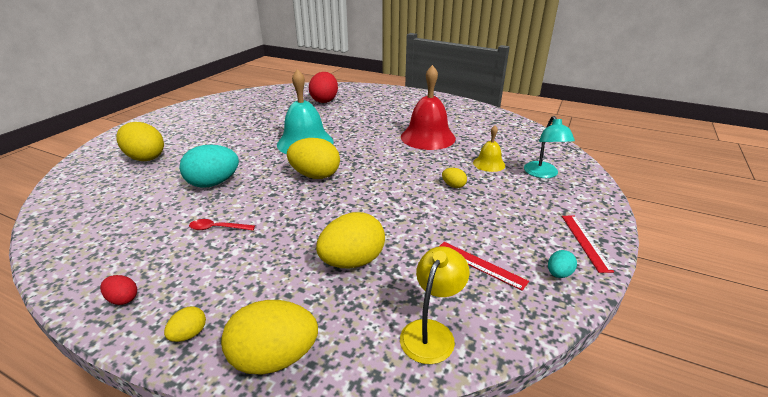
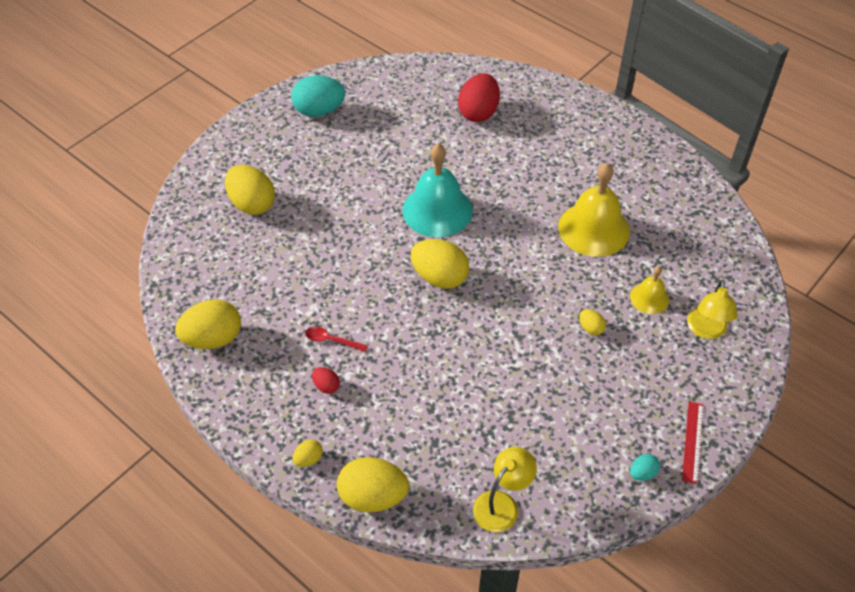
camera: 15 degrees right, 20 degrees up
red egg [100,275,137,305] -> red egg moved to [312,367,340,394]
turquoise egg [179,145,239,188] -> turquoise egg moved to [291,75,345,117]
yellow egg [316,212,385,268] -> yellow egg moved to [175,300,241,349]
red bell [401,65,456,150] -> yellow bell [558,163,630,257]
red ruler [440,242,529,291] -> none
turquoise lamp [524,116,575,178] -> yellow lamp [687,280,737,339]

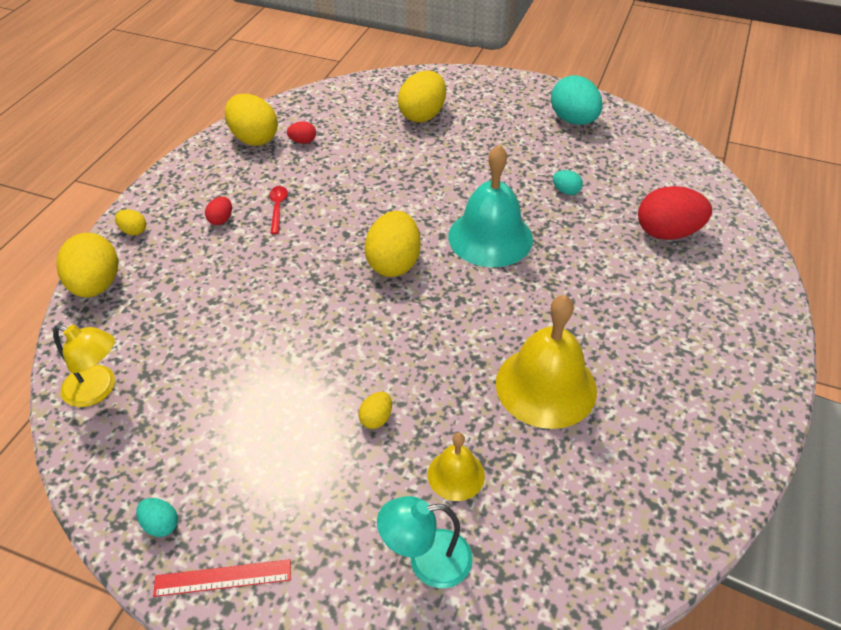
camera: 70 degrees right, 5 degrees down
yellow lamp [687,280,737,339] -> turquoise lamp [377,496,473,588]
none -> red egg [287,121,316,144]
none -> turquoise egg [553,170,583,195]

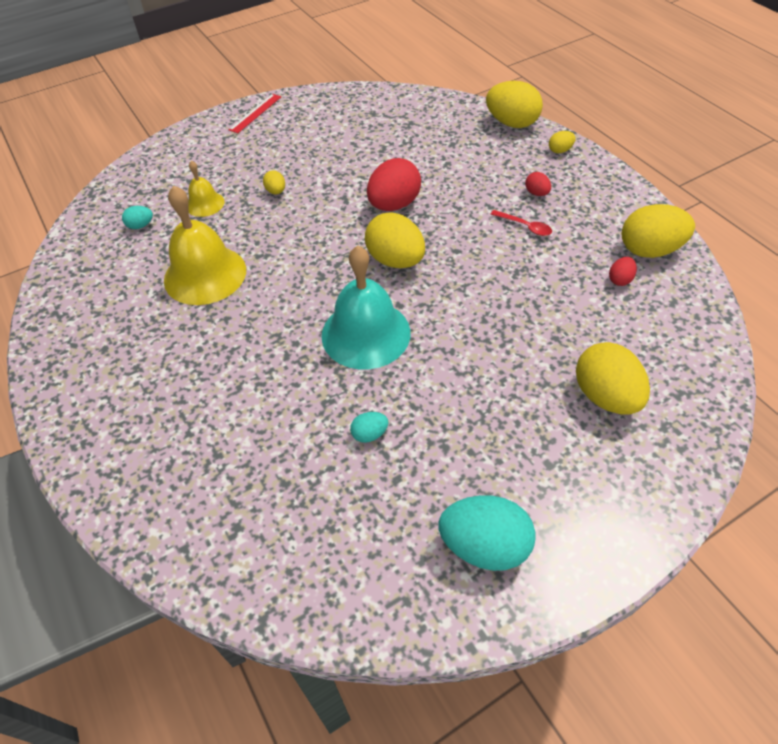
camera: 130 degrees right, 5 degrees up
yellow lamp [53,325,115,407] -> none
turquoise egg [136,498,178,537] -> turquoise egg moved to [122,206,153,229]
turquoise lamp [377,496,473,588] -> none
red egg [638,186,712,240] -> red egg moved to [367,158,421,211]

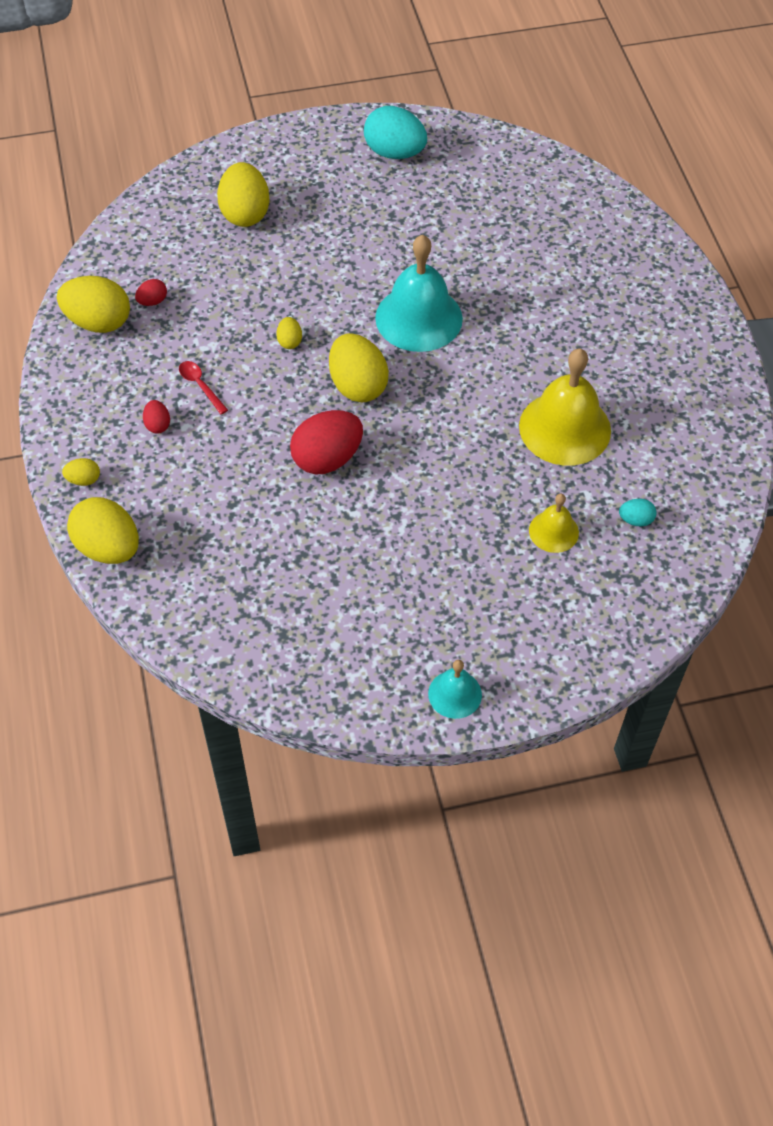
camera: 165 degrees left, 5 degrees up
red ruler [229,94,281,133] -> turquoise bell [428,660,482,719]
yellow egg [263,170,285,195] -> yellow egg moved to [276,317,302,349]
turquoise egg [350,412,389,443] -> none

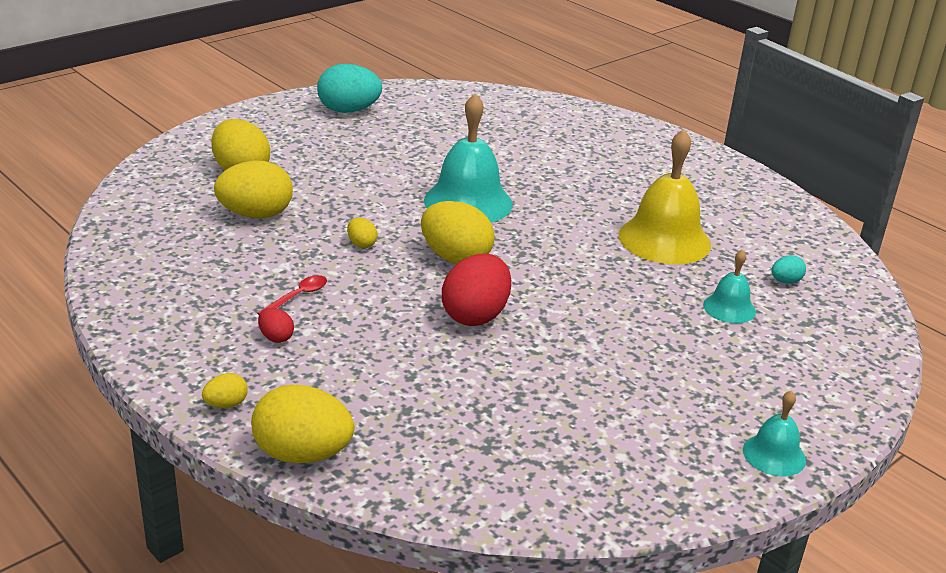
camera: 30 degrees left, 25 degrees down
yellow egg [57,276,130,333] -> yellow egg moved to [214,160,293,218]
red egg [135,279,167,306] -> none
red spoon [179,361,228,414] -> red spoon turned 105 degrees clockwise [257,275,327,315]
yellow bell [529,494,579,553] -> turquoise bell [703,249,756,323]

